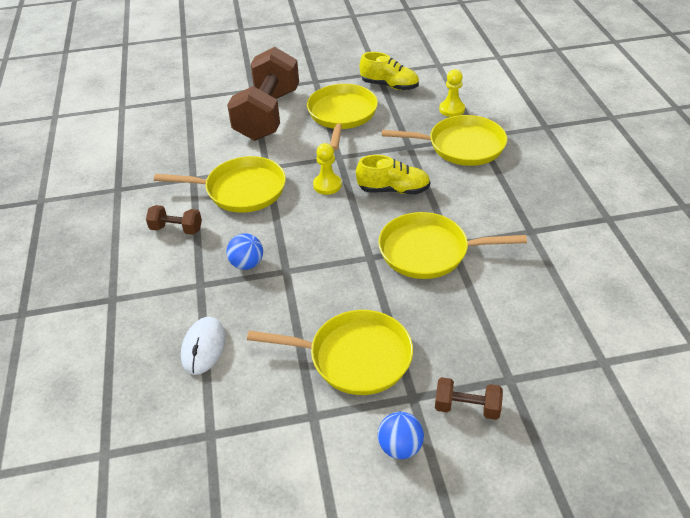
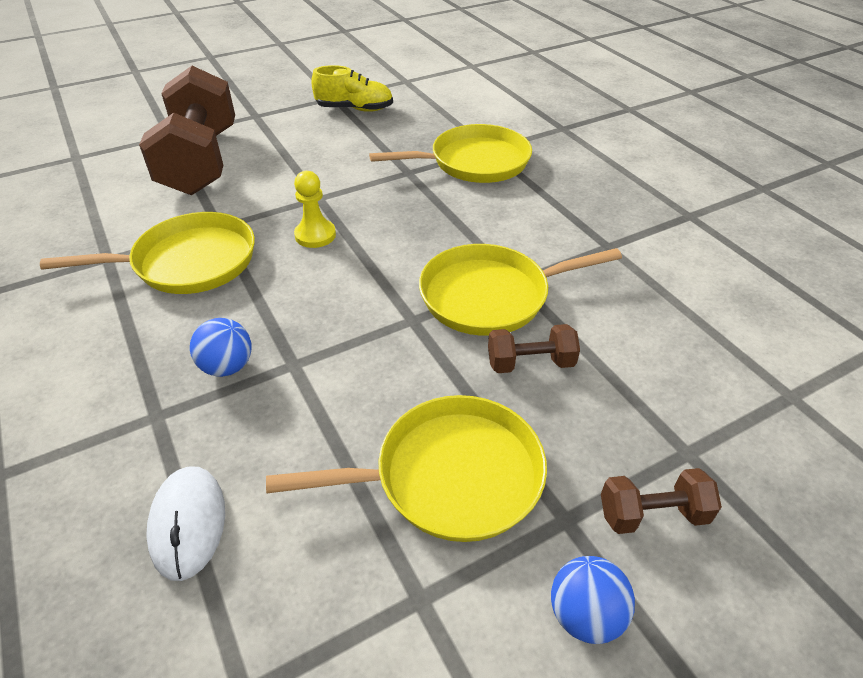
camera: 20 degrees left, 0 degrees up
brown dumbbell [146,205,202,235] -> brown dumbbell moved to [488,324,580,373]
yellow pan [307,84,378,151] -> none
yellow shoe [356,155,430,194] -> none
yellow pawn [439,69,465,117] -> none

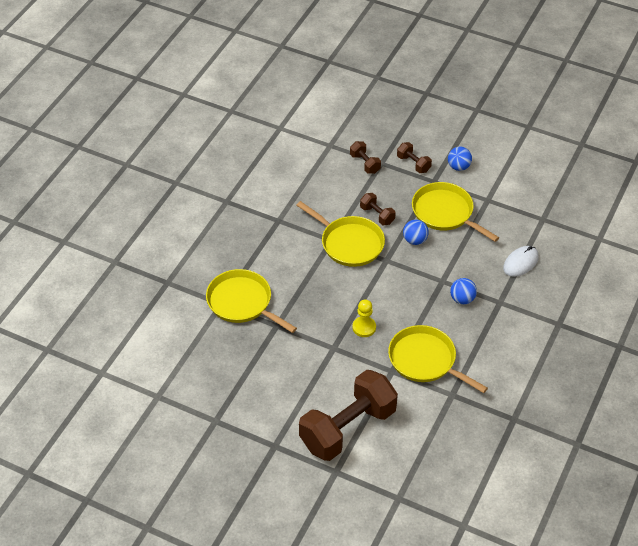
camera: 125 degrees left, 5 degrees up
yellow shoe [311,65,393,112] -> none
none -> brown dumbbell [350,141,381,174]
none -> blue ball [403,219,429,245]

